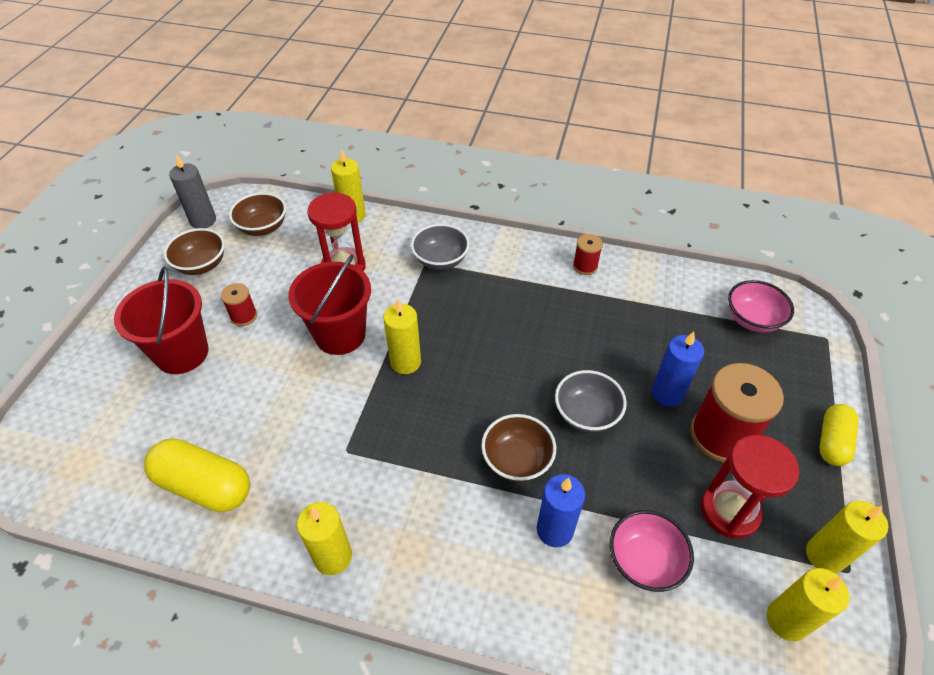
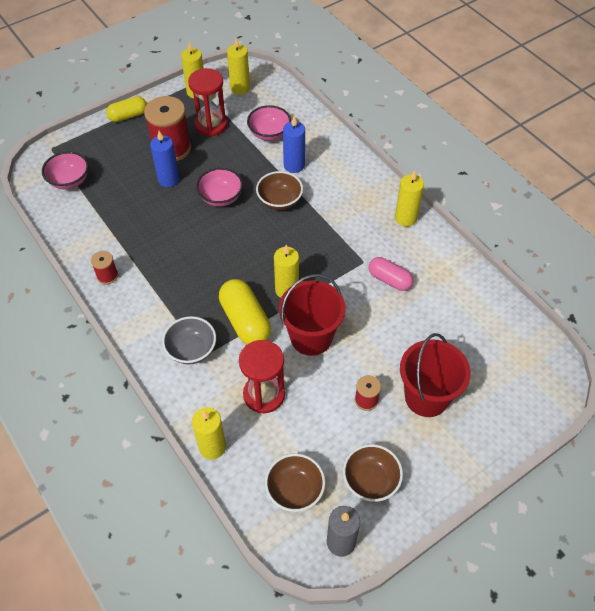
camera: 140 degrees left, 5 degrees up
yellow capsule [144,438,250,512] -> yellow capsule moved to [219,279,271,345]
grey bowl [555,370,627,433] -> pink bowl [196,168,243,207]
none -> pink capsule [368,257,414,291]

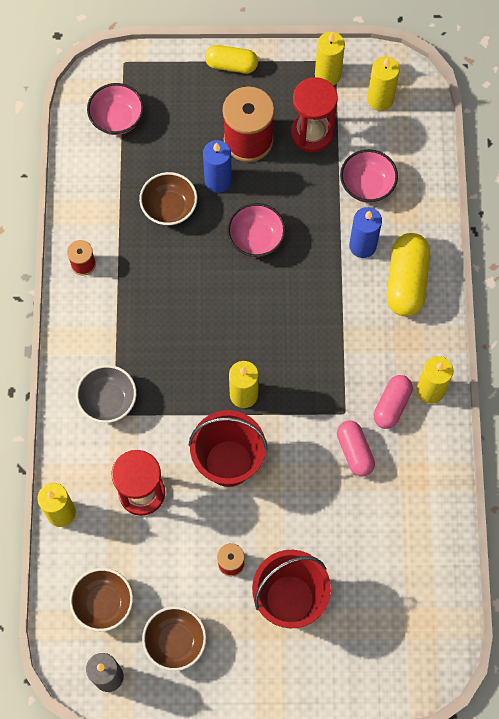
camera: 35 degrees right, 15 degrees up
yellow capsule [219,279,271,345] -> yellow capsule moved to [387,233,430,317]
brown bowl [256,171,303,210] -> brown bowl moved to [139,172,197,226]
none -> pink capsule [374,375,413,429]

